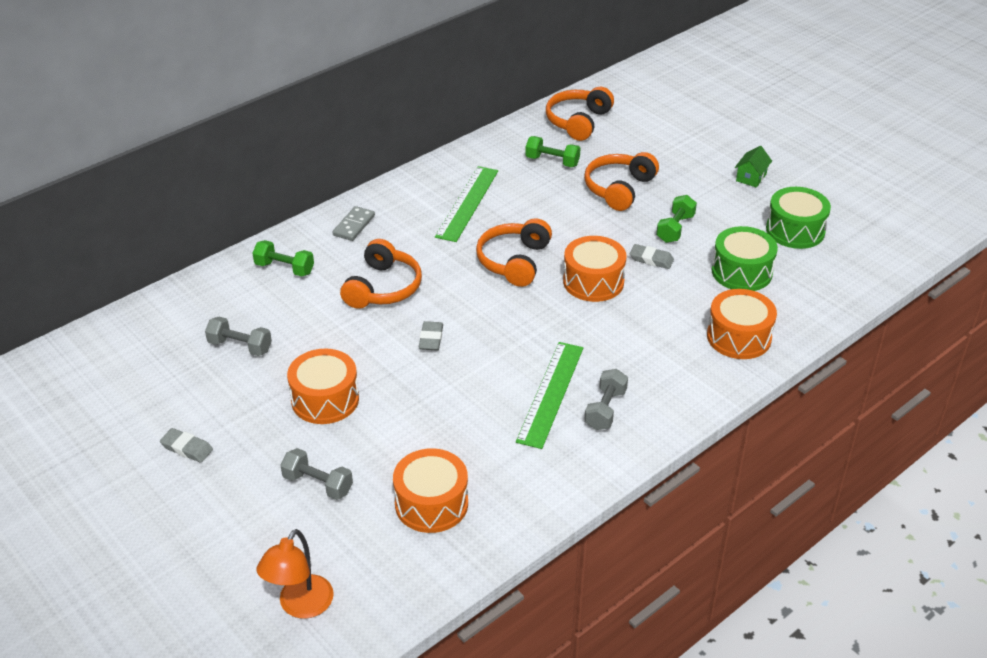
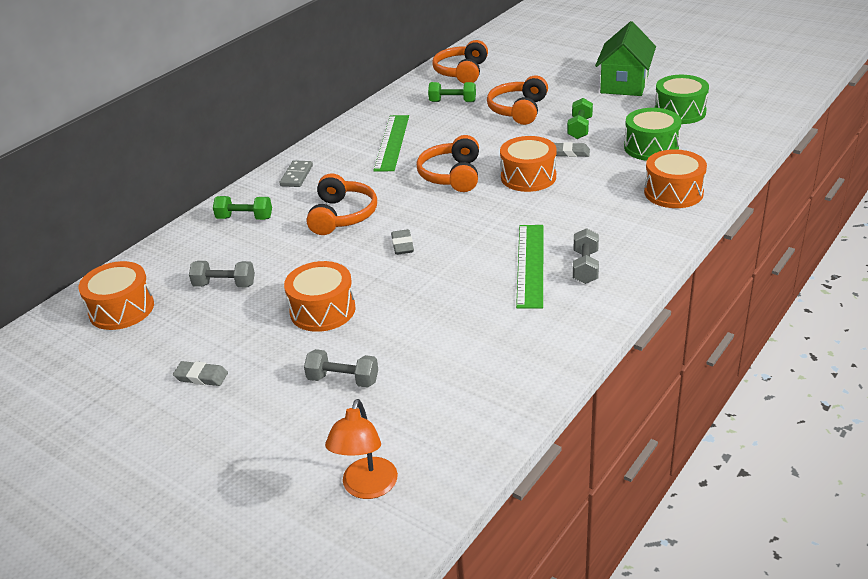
camera: 10 degrees left, 5 degrees down
orange drum [393,448,468,533] -> orange drum moved to [78,261,154,330]
green house [735,146,772,188] -> green house [595,21,656,96], size x2.12

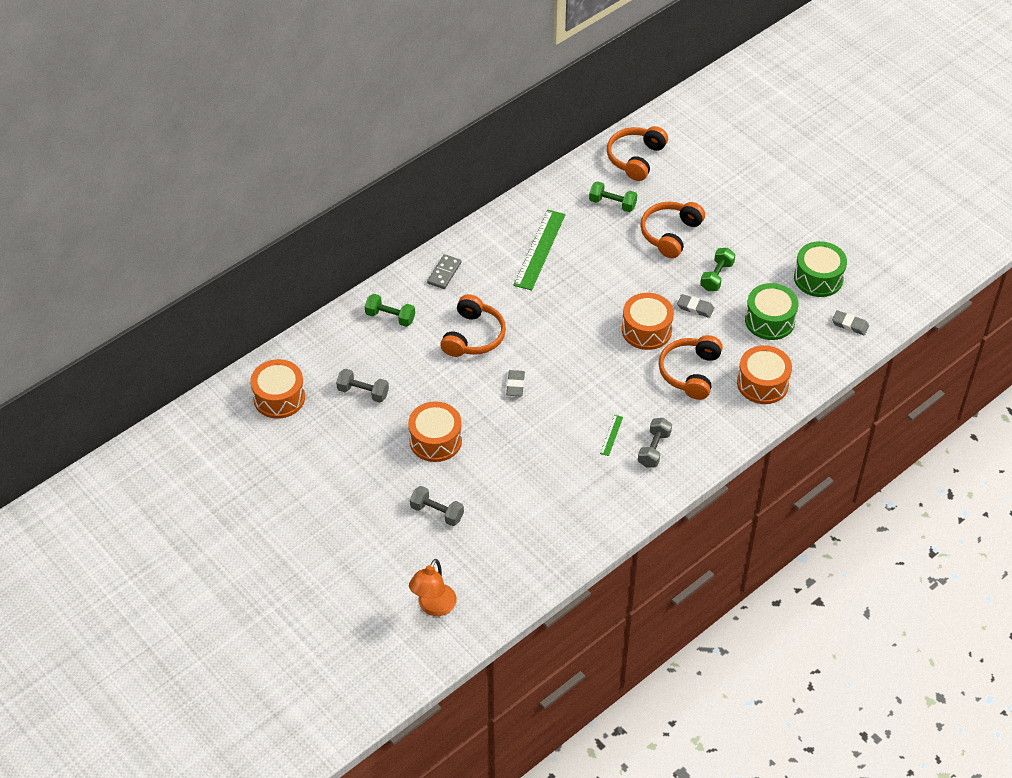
camera: 10 degrees right, 15 degrees up
grey eraser [173,361,228,386] -> grey eraser moved to [832,310,869,335]
orange headphones [416,135,479,192] -> orange headphones moved to [659,335,723,400]
green ruler [516,225,543,309] -> green ruler [600,415,623,456], size x0.44
green house [595,21,656,96] -> none

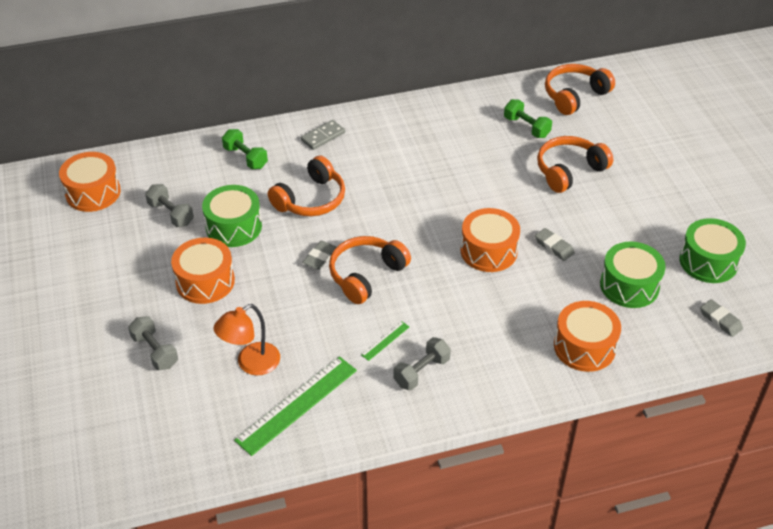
camera: 25 degrees right, 5 degrees down
orange lamp [409,559,457,616] -> orange lamp moved to [214,304,280,375]
green ruler [514,210,566,290] -> green ruler moved to [234,356,357,456]
orange headphones [659,335,723,400] -> orange headphones moved to [329,236,411,304]
green dumbbell [700,248,735,291] -> none
none -> green drum [202,185,262,247]

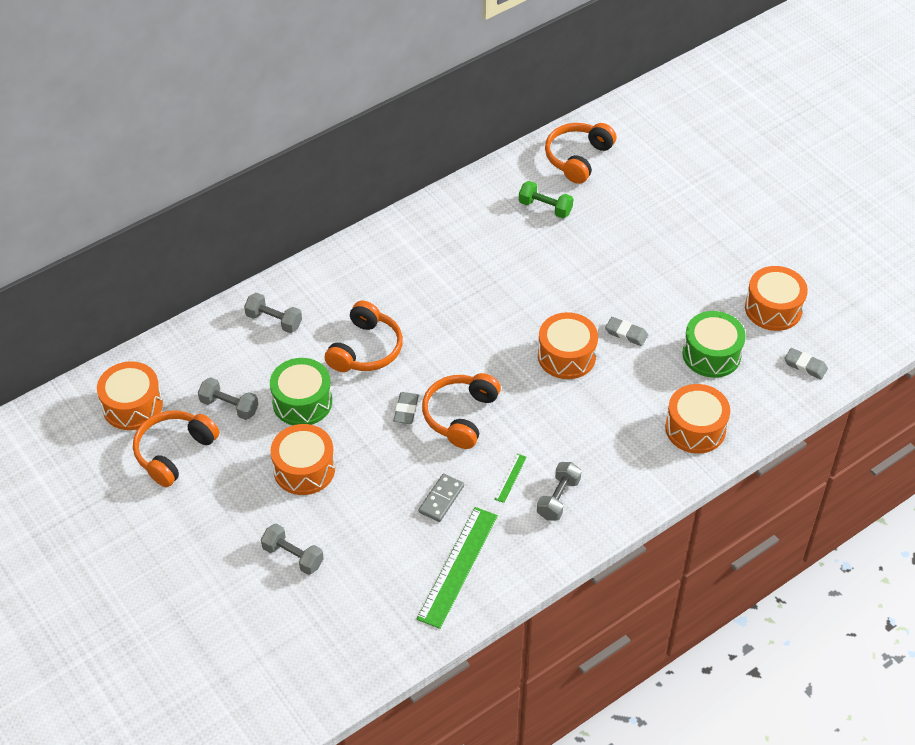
camera: 20 degrees left, 5 degrees up
orange lamp [214,304,280,375] -> none
green dumbbell [222,129,268,169] -> grey dumbbell [244,293,302,333]
grey domino [301,120,345,150] -> grey domino moved to [418,474,464,522]
orange headphones [537,136,613,193] -> orange headphones moved to [133,410,219,487]
green drum [679,218,746,283] -> orange drum [745,266,808,331]

